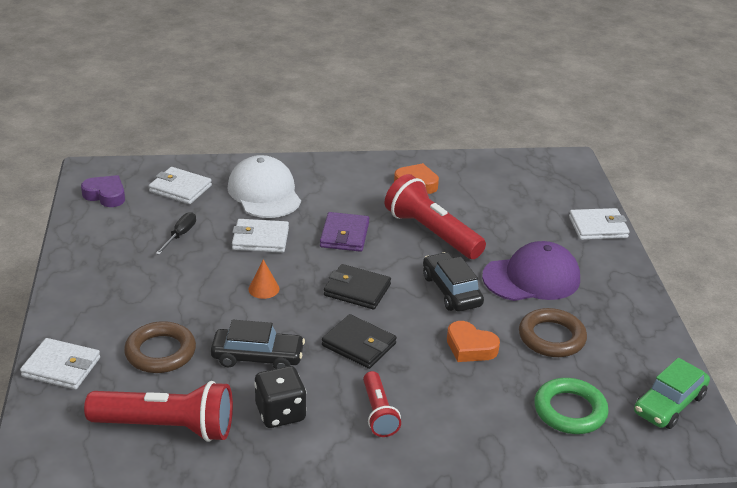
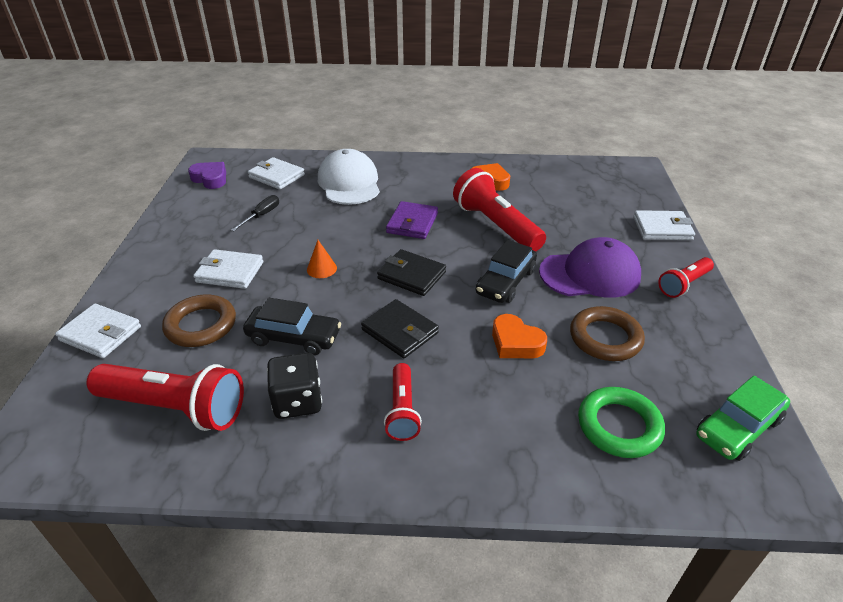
camera: 10 degrees right, 5 degrees up
white wallet [232,219,289,253] -> white wallet moved to [193,249,263,289]
black car [423,252,484,312] -> black car turned 135 degrees counterclockwise [476,240,537,303]
none -> red flashlight [658,257,714,298]

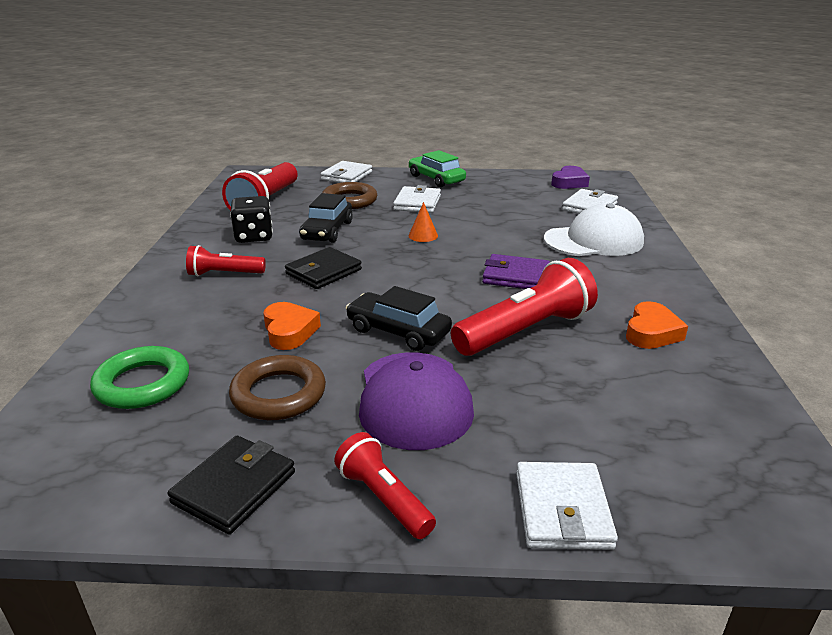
camera: 90 degrees right, 10 degrees down
black screwdriver [231,195,279,231] -> none
black wallet [377,249,446,296] -> black wallet moved to [168,436,295,534]
orange heart [492,314,547,358] -> orange heart turned 120 degrees clockwise [263,302,321,350]
green car [696,376,790,461] -> green car moved to [409,150,466,187]

